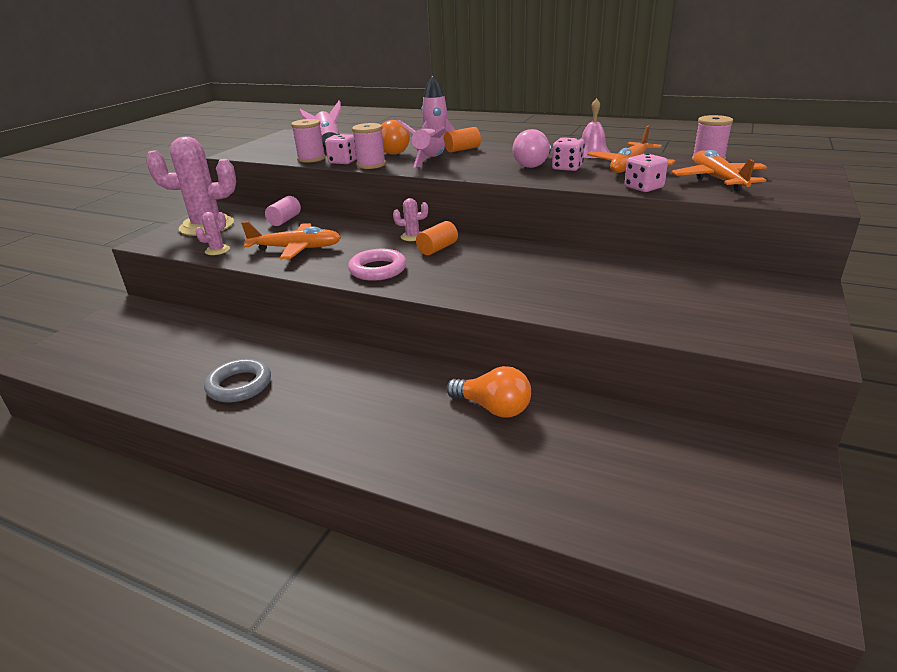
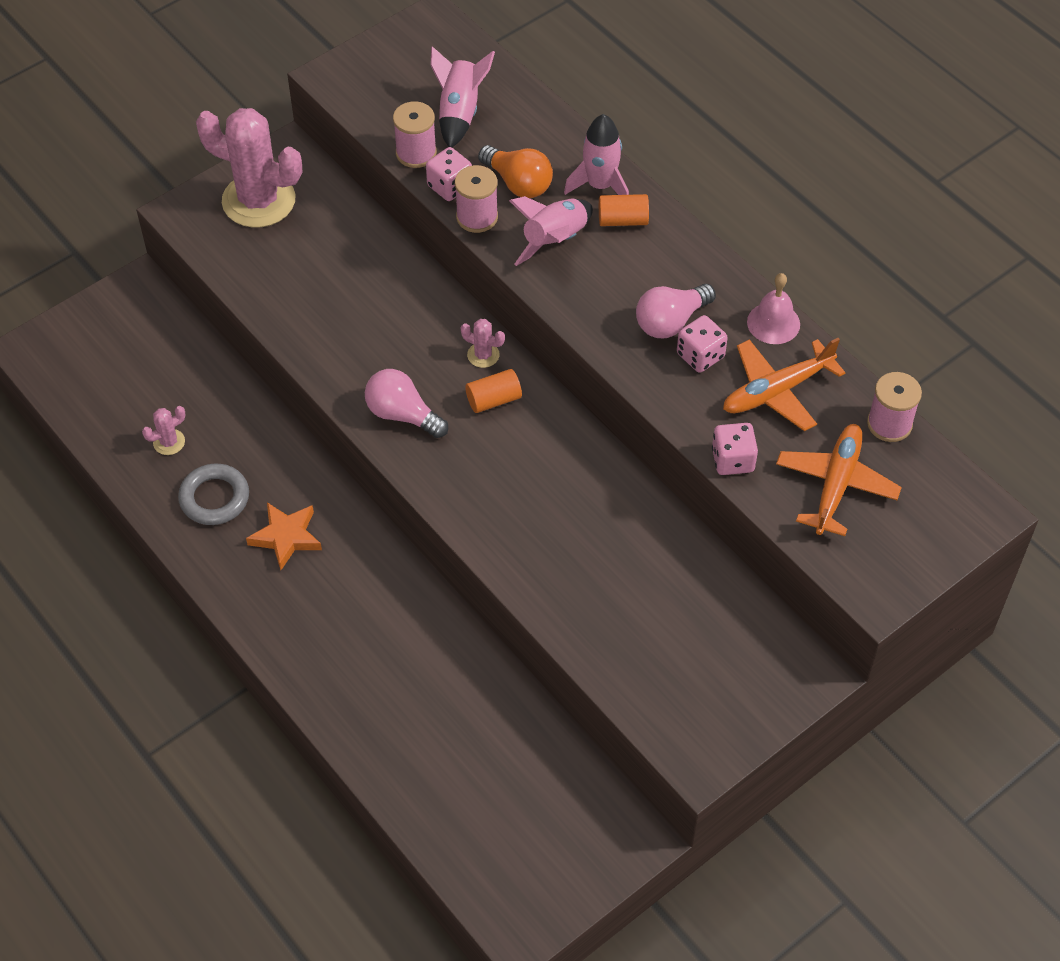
camera: 25 degrees right, 25 degrees up
pink cactus [196,212,230,255] -> pink cactus moved to [142,406,185,455]
orange plane [241,222,341,259] -> none
pink cylinder [265,196,301,226] -> none
pink ring [348,249,407,281] -> pink light bulb [365,369,448,438]
orange light bulb [446,366,531,418] -> none
none -> orange star [246,502,322,570]

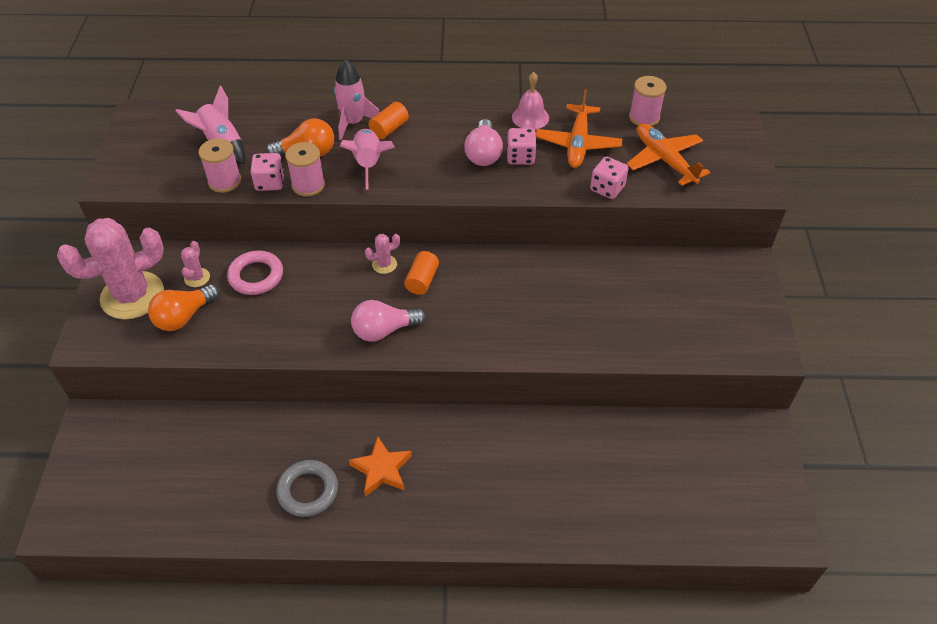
camera: 50 degrees left, 5 degrees down
pink cactus [142,406,185,455] -> pink cactus moved to [181,241,210,287]
none -> orange light bulb [148,284,219,331]
none -> pink ring [227,250,283,295]

